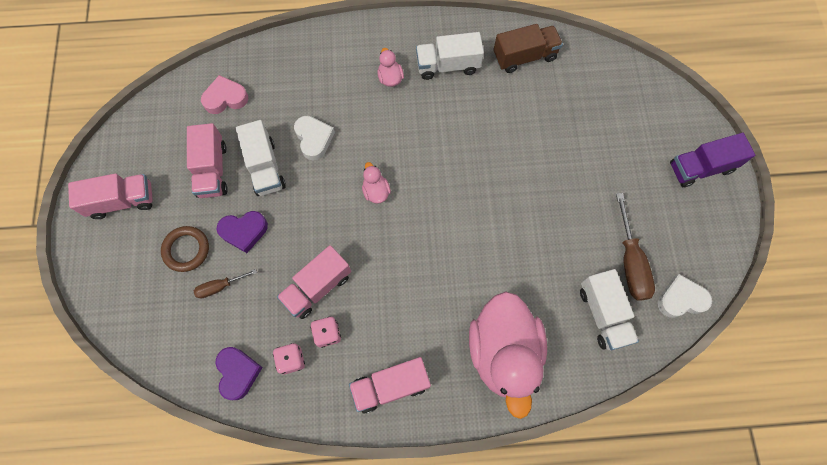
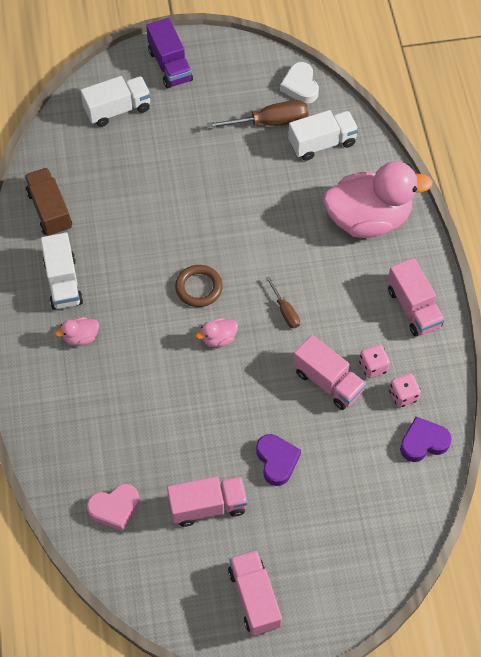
camera: 95 degrees left, 10 degrees down
brown ring [161,226,209,272] -> brown ring moved to [175,265,223,307]
brown screwdriver [194,269,257,298] -> brown screwdriver moved to [266,277,300,328]
pink heart [201,75,248,114] -> pink heart turned 90 degrees counterclockwise [87,484,140,531]
white truck [236,120,286,196] -> white truck moved to [81,76,151,127]
white heart [294,116,335,161] -> none

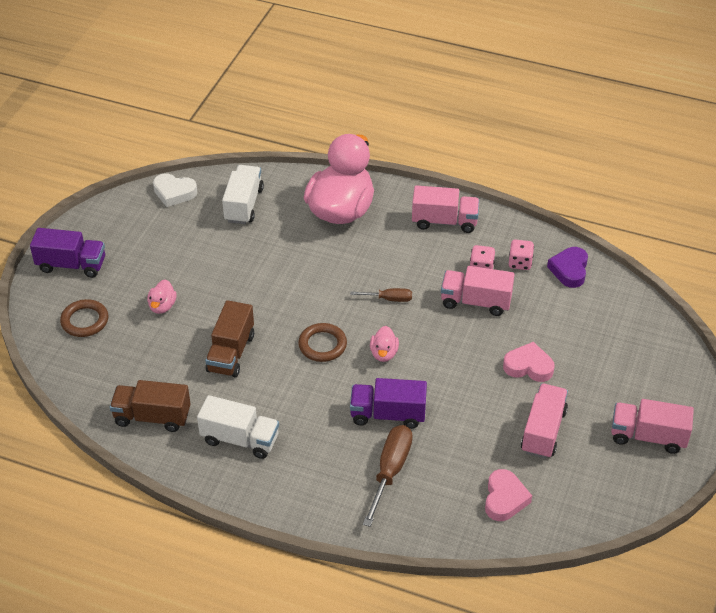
camera: 60 degrees left, 15 degrees down
pink duck [55,317,99,346] -> pink duck moved to [147,279,177,314]
white truck [81,76,151,127] -> brown ring [60,299,108,337]
brown screwdriver [206,100,309,129] -> brown screwdriver moved to [363,425,413,527]
purple heart [256,434,301,486] -> pink heart [503,342,555,382]
pink truck [293,335,366,410] -> pink truck turned 150 degrees counterclockwise [441,266,515,316]
none -> brown truck [205,300,254,377]
none -> purple truck [350,378,427,429]

